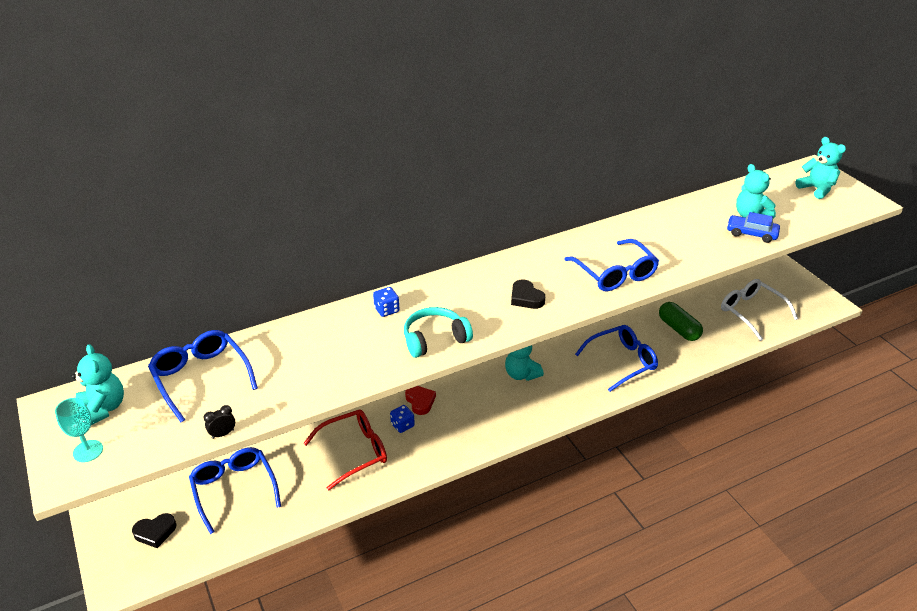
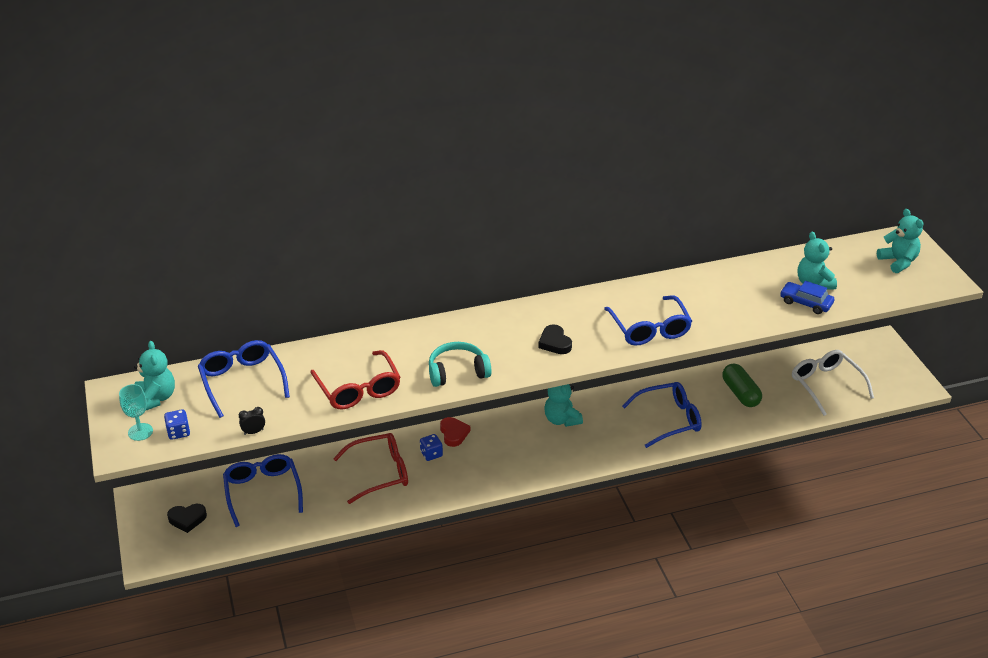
camera: 10 degrees right, 0 degrees up
blue dice [373,287,399,317] -> blue dice moved to [164,409,190,440]
none -> red glasses [310,350,400,409]

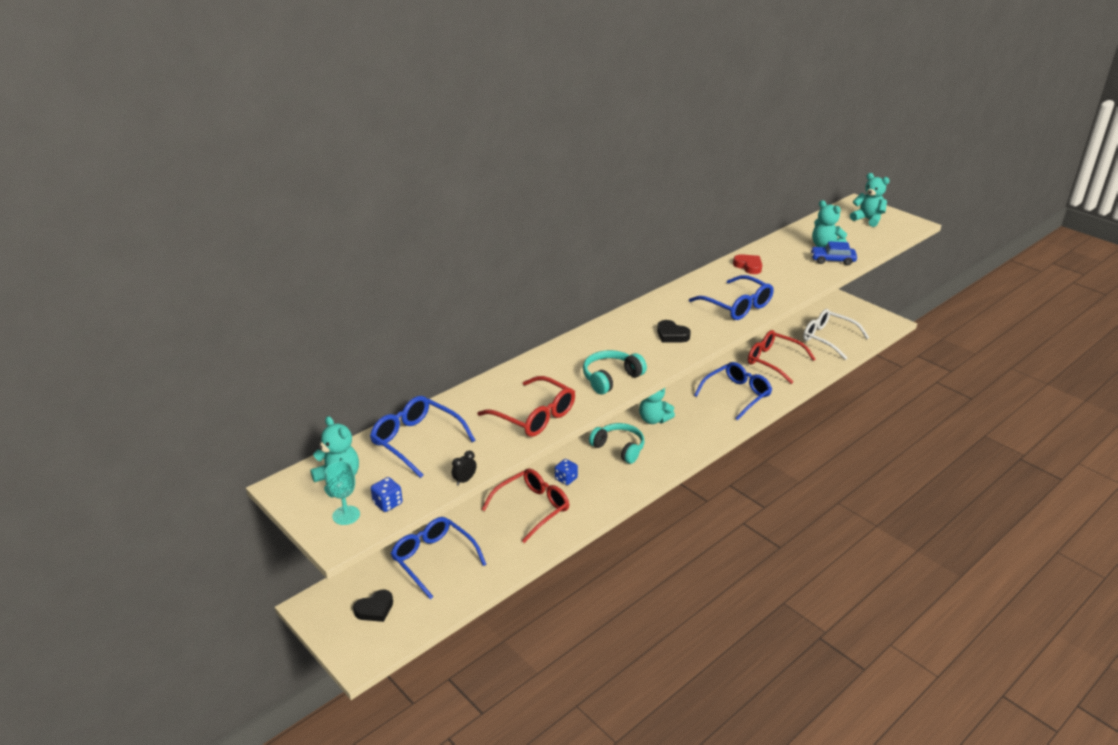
camera: 25 degrees left, 5 degrees down
red heart [440,417,470,447] -> red heart moved to [733,254,762,274]
green capsule [722,364,762,407] -> red glasses [748,330,816,384]
none -> turquoise headphones [589,423,645,464]

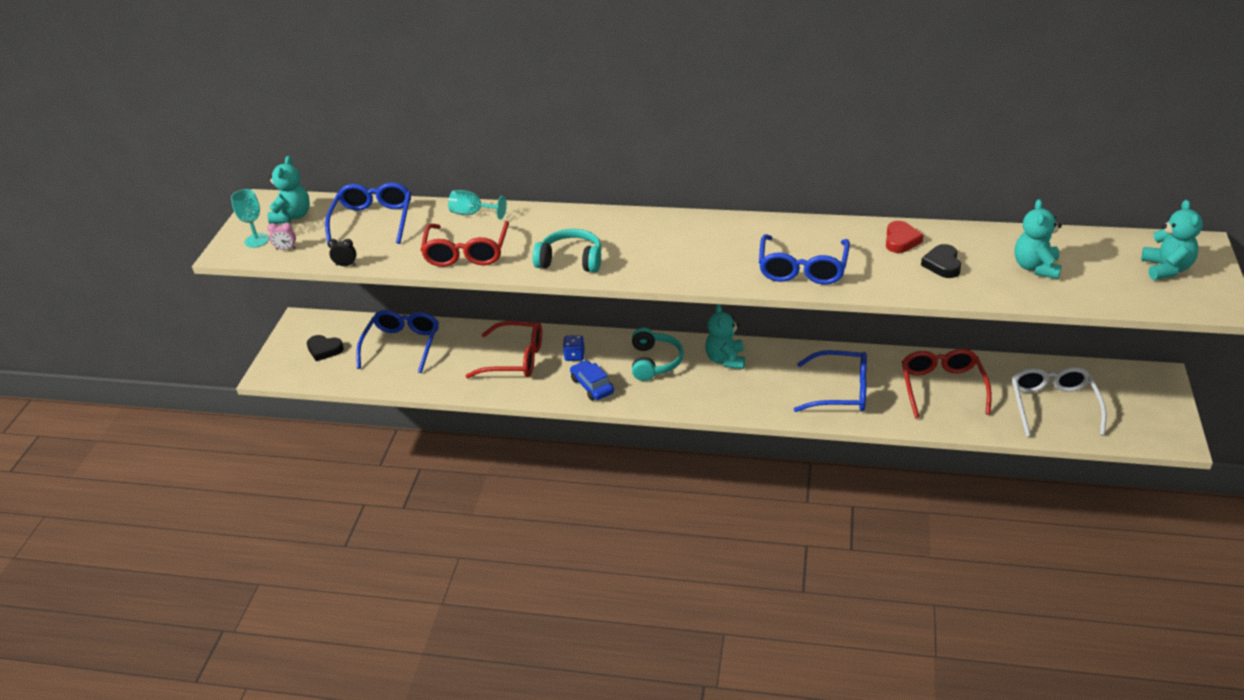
camera: 55 degrees right, 5 degrees up
blue dice [371,477,403,512] -> pink clock [267,223,296,250]
black heart [657,320,691,342] -> black heart moved to [921,244,961,278]
blue car [811,241,857,265] -> blue car moved to [570,360,614,401]
none -> turquoise goblet [448,190,507,220]

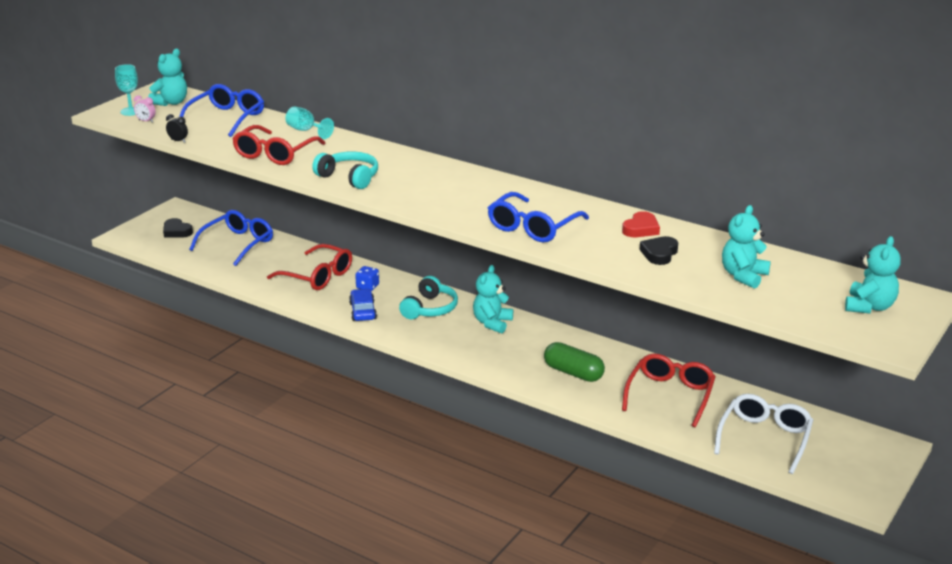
camera: 20 degrees right, 10 degrees down
blue glasses [794,350,867,412] -> green capsule [544,342,605,382]

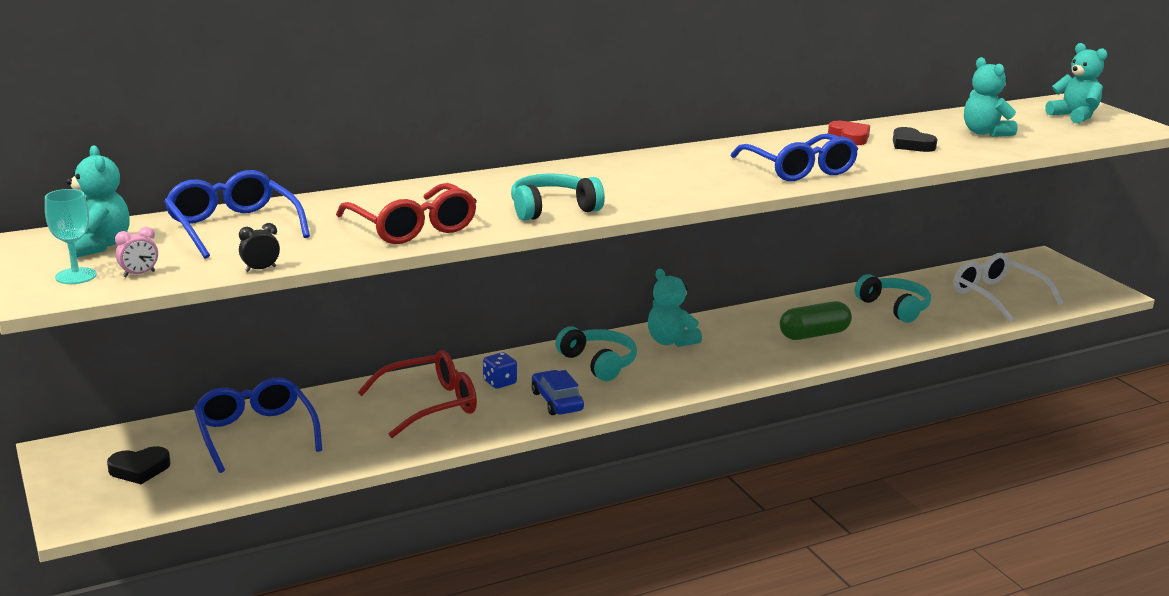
camera: 60 degrees left, 5 degrees down
turquoise goblet [285,107,334,139] -> none
blue car [349,289,377,321] -> blue car turned 45 degrees clockwise [532,370,584,415]
red glasses [622,354,716,427] -> turquoise headphones [854,274,931,323]

